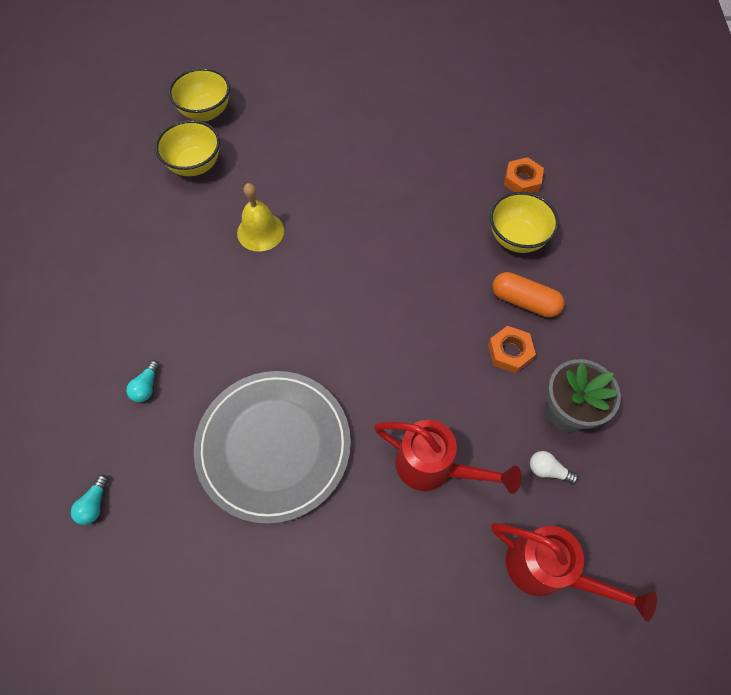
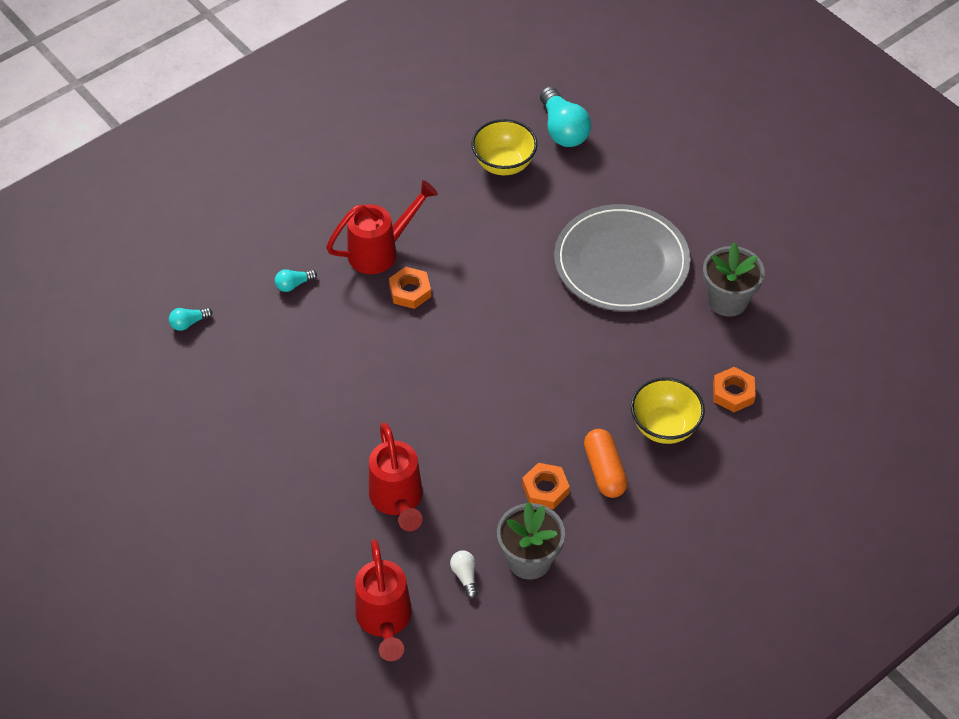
camera: 50 degrees right, 10 degrees down
yellow bowl [169,68,230,121] -> turquoise light bulb [540,87,591,147]
grey plate [194,371,351,524] -> grey plate moved to [554,204,690,311]
yellow bell [237,183,284,252] -> none
none -> red watering can [326,180,438,274]
none -> orange nut [389,267,431,309]
none -> grey flower pot [703,242,765,317]

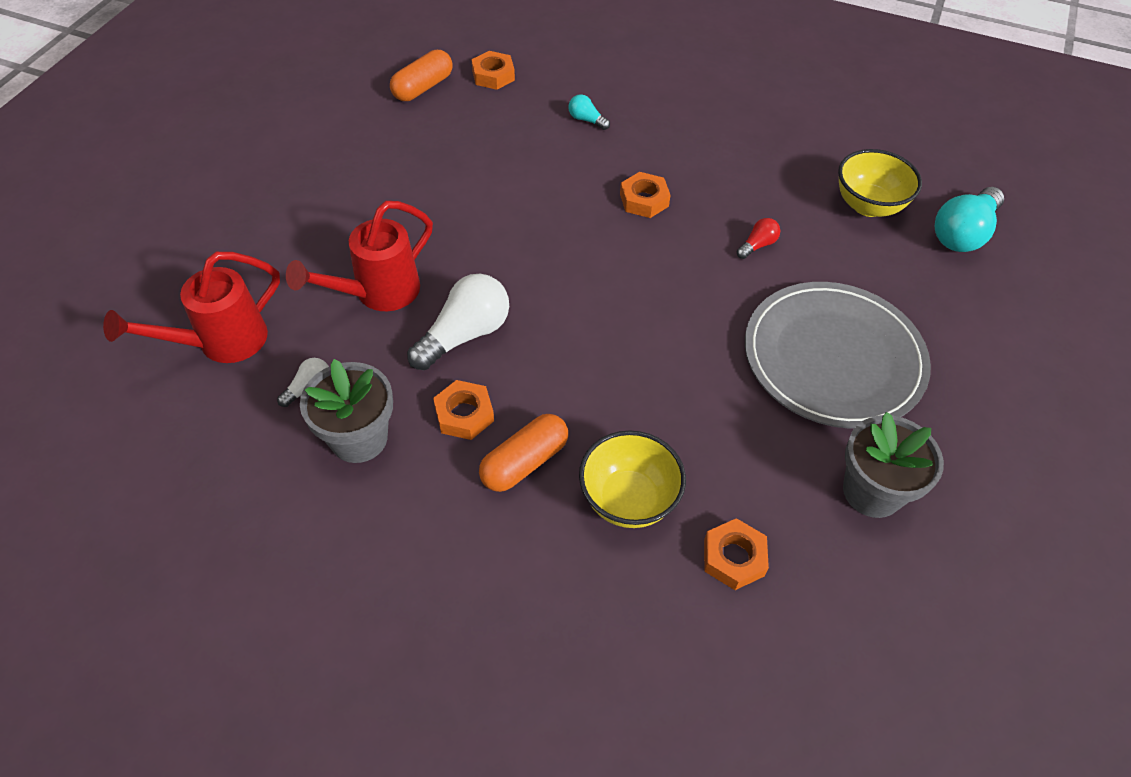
camera: 60 degrees right, 0 degrees up
turquoise light bulb [169,308,212,331] -> orange nut [471,51,515,90]
red watering can [326,180,438,274] -> none
none -> orange capsule [390,50,452,101]
none -> white light bulb [407,274,509,370]
none -> red light bulb [736,218,780,259]

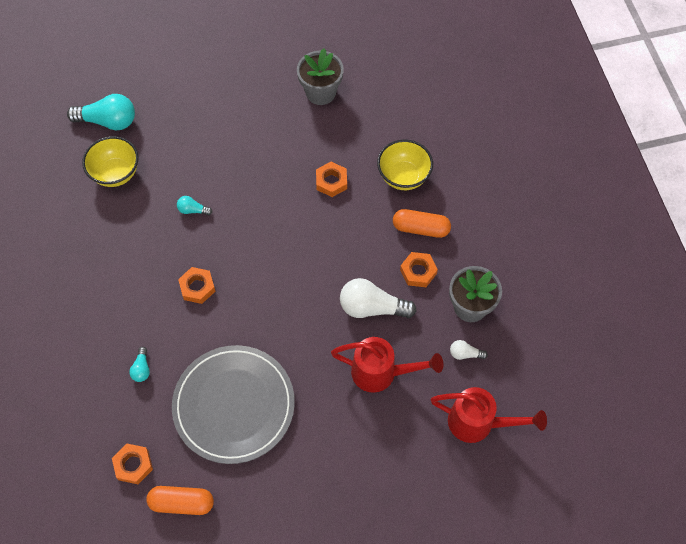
camera: 125 degrees left, 10 degrees up
orange nut [704,518,769,590] -> orange nut moved to [316,162,347,197]
red light bulb [736,218,780,259] -> turquoise light bulb [177,196,212,215]
grey plate [745,282,931,429] -> grey plate moved to [172,345,295,464]

